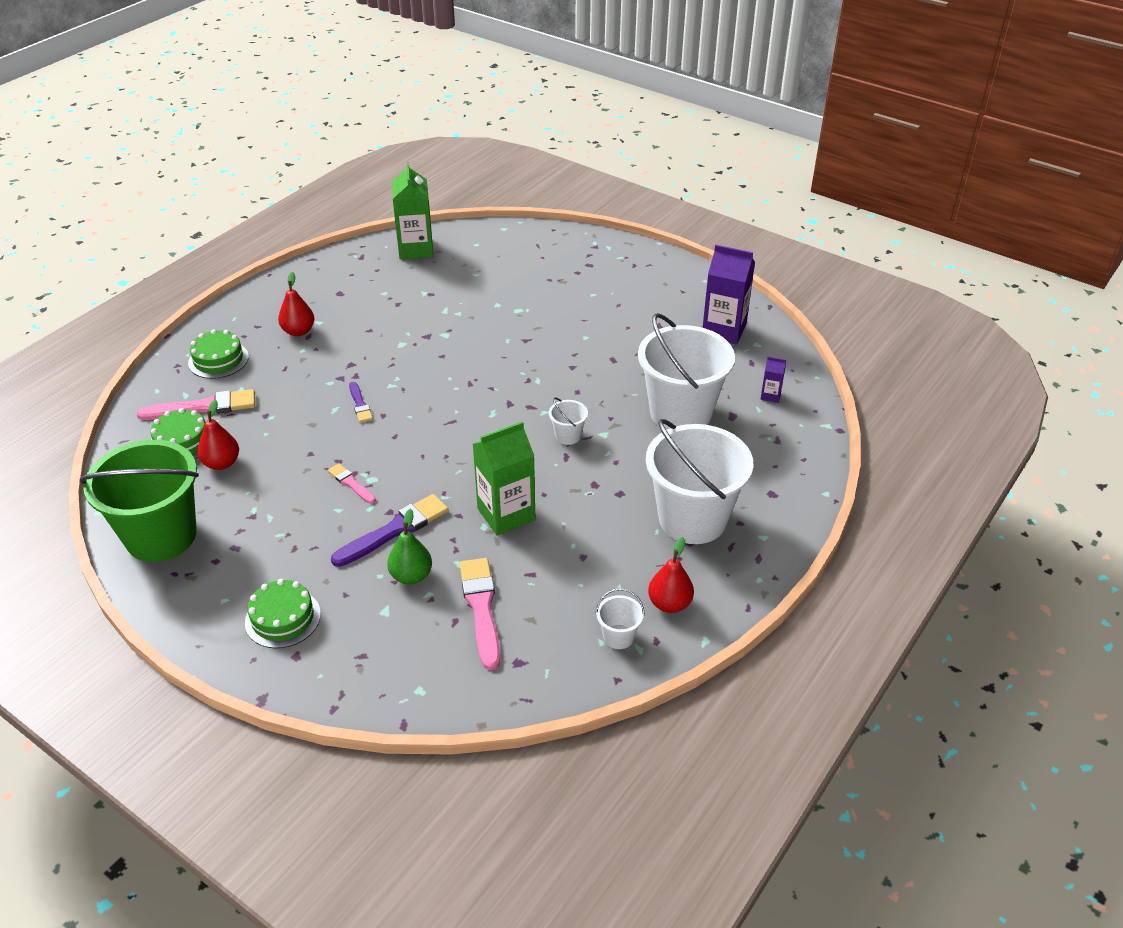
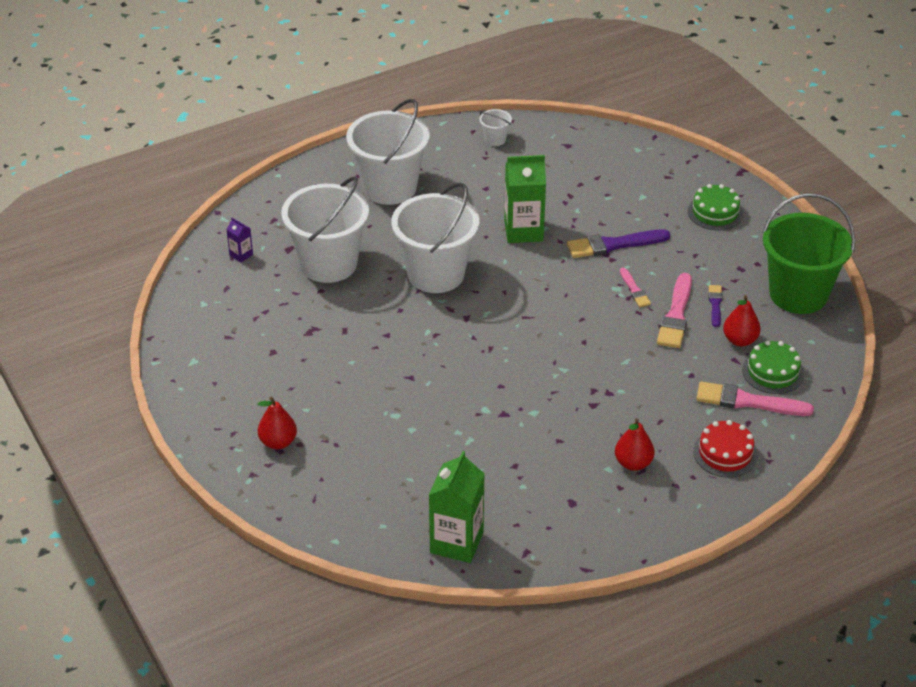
camera: 155 degrees left, 0 degrees up
green cake [188,329,249,379] -> red cake [693,420,758,478]
purple brush [349,382,373,423] -> purple brush moved to [708,285,723,327]
green pear [387,509,432,585] -> none
pink brush [460,558,500,670] -> pink brush moved to [657,273,692,348]
white bucket [549,397,588,445] -> white bucket [391,183,479,293], size x2.44
red pear [648,537,694,613] -> red pear moved to [258,397,297,449]
purple carton [703,245,755,344] -> none

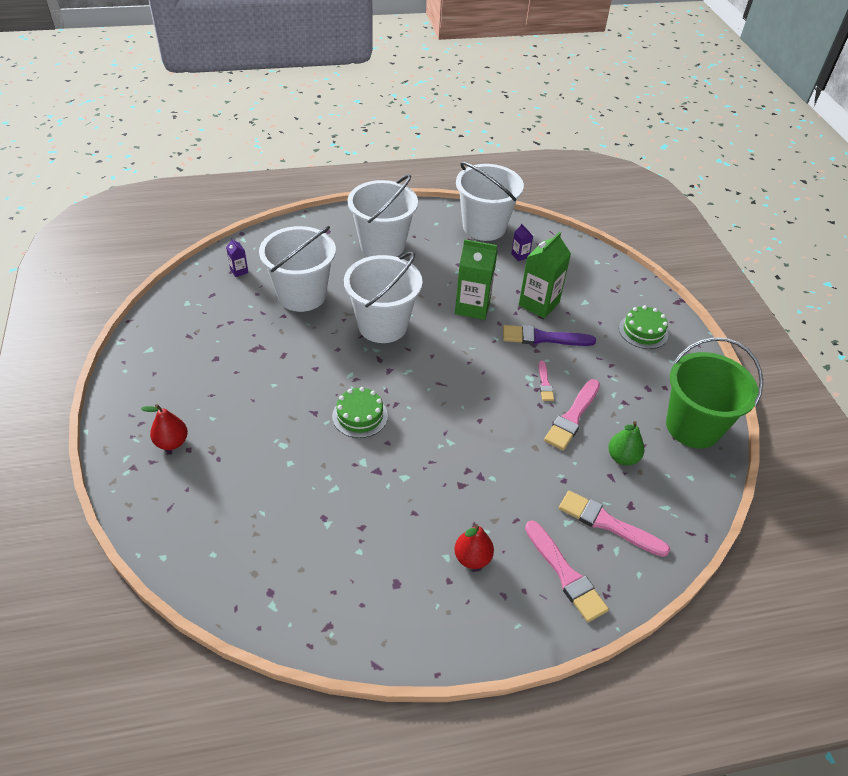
camera: 15 degrees right, 5 degrees up
green carton [429,451,485,563] -> green carton moved to [519,232,571,318]
white bucket [479,109,512,146] -> white bucket [456,162,524,241], size x2.44
red cake [693,420,758,478] -> pink brush [525,520,609,622]
purple brush [708,285,723,327] -> none
red pear [723,295,761,346] -> green pear [608,421,645,466]
green cake [742,340,804,394] -> green cake moved to [332,387,388,438]
none -> purple carton [511,224,533,261]

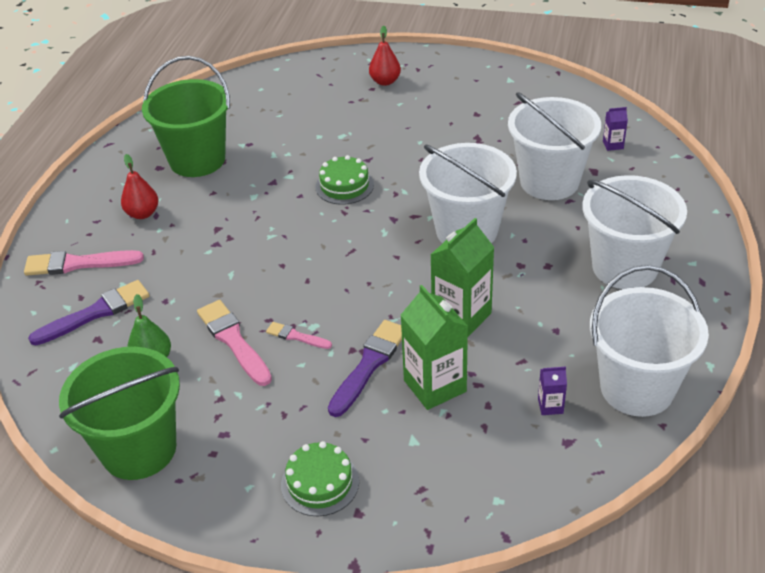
camera: 120 degrees right, 5 degrees down
pink brush [559,491,670,557] -> purple brush [28,280,150,345]
none -> green bucket [142,56,230,177]

